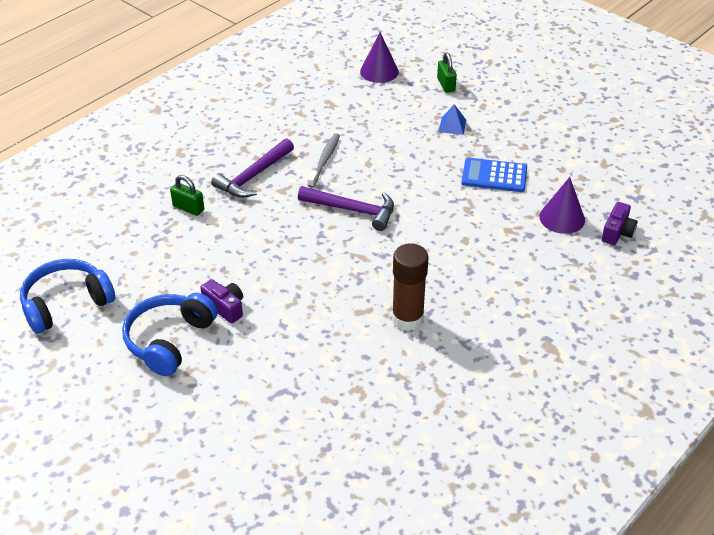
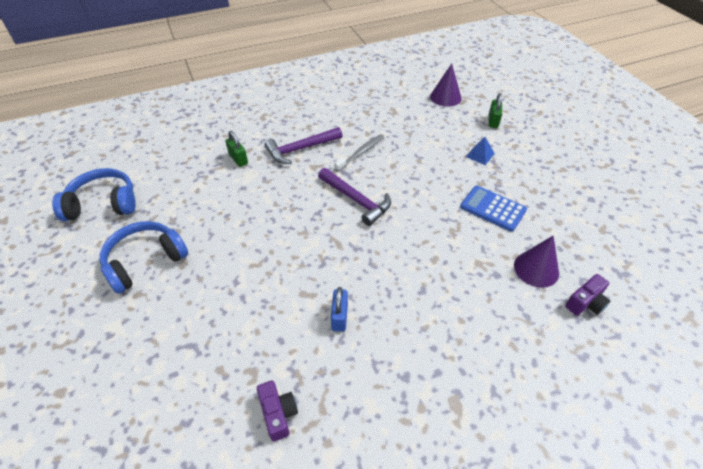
camera: 25 degrees right, 5 degrees up
purple camera [201,279,243,324] -> purple camera moved to [257,381,298,442]
brown glue stick [392,243,429,331] -> blue padlock [331,287,348,332]

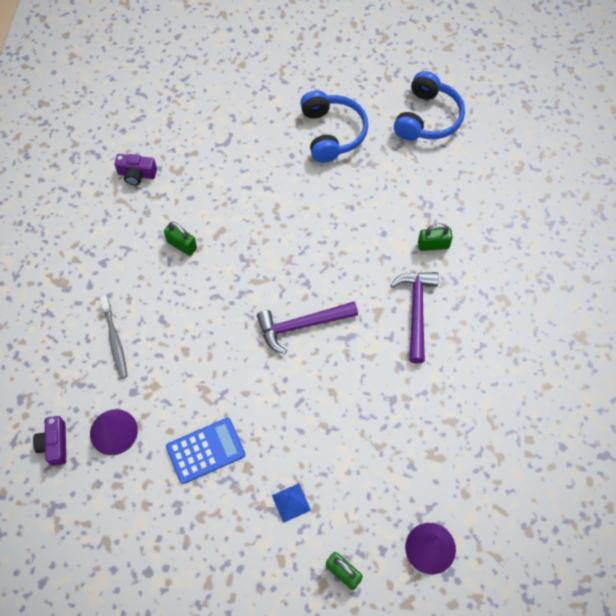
camera: 120 degrees right, 15 degrees up
blue padlock [331,287,348,332] -> green padlock [164,222,197,256]
grey toothbrush [334,134,384,172] -> grey toothbrush moved to [100,295,128,379]

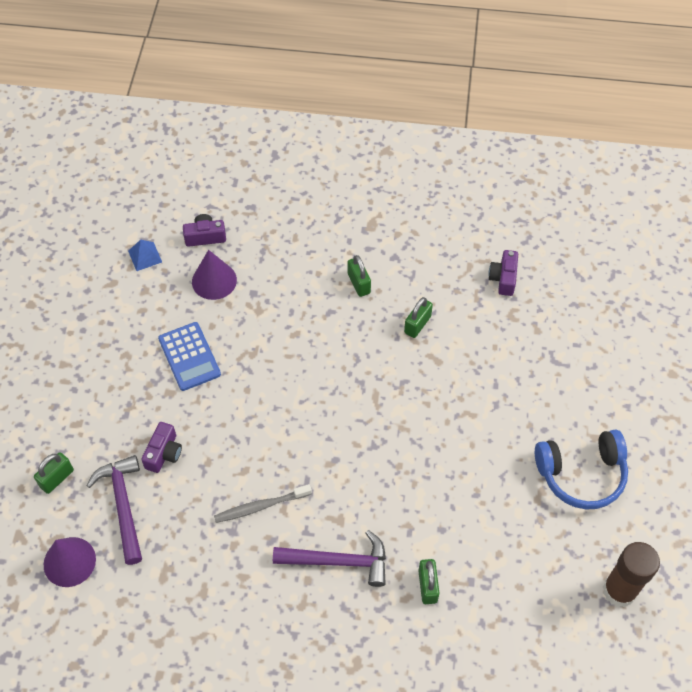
camera: 90 degrees right, 5 degrees down
grey toothbrush [100,295,128,379] -> grey toothbrush moved to [214,484,312,523]
purple hammer [257,302,358,354] -> purple hammer moved to [86,455,142,565]
blue pyramid [272,483,311,523] -> blue pyramid moved to [128,239,162,271]
blue headphones [394,71,465,141] -> brown glue stick [603,542,660,607]
none -> purple camera [141,422,182,473]
none -> green padlock [348,255,371,297]

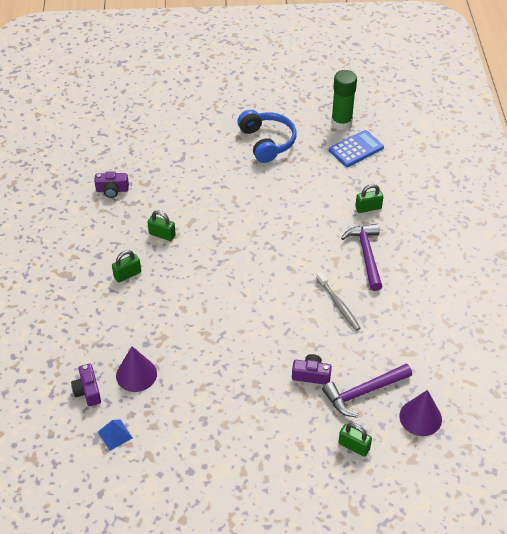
camera: 100 degrees left, 10 degrees down
blue calculator [158,322,221,391] -> blue calculator moved to [329,130,384,167]
brown glue stick [603,542,660,607] -> green glue stick [331,70,357,130]

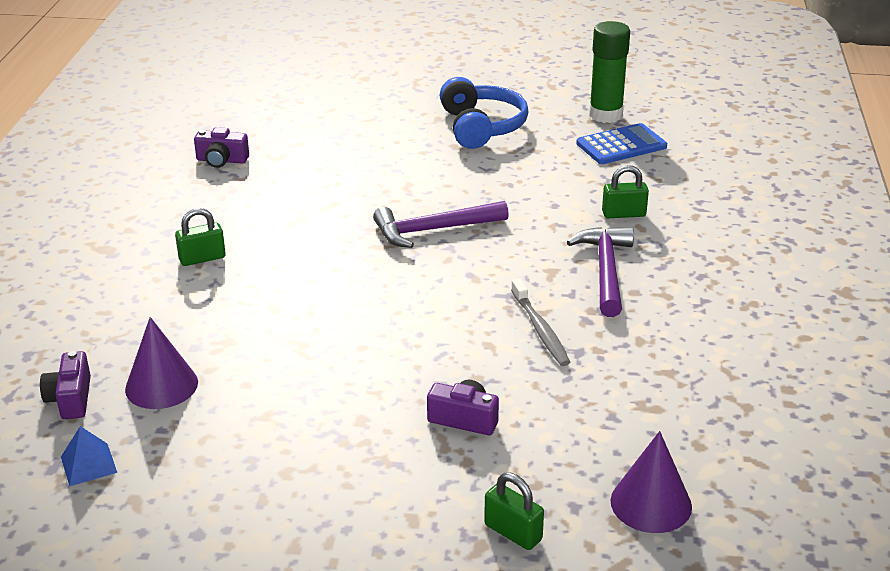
camera: 10 degrees right, 15 degrees down
green padlock [148,210,176,241] -> none
purple hammer [322,364,412,417] -> purple hammer moved to [373,201,509,248]

